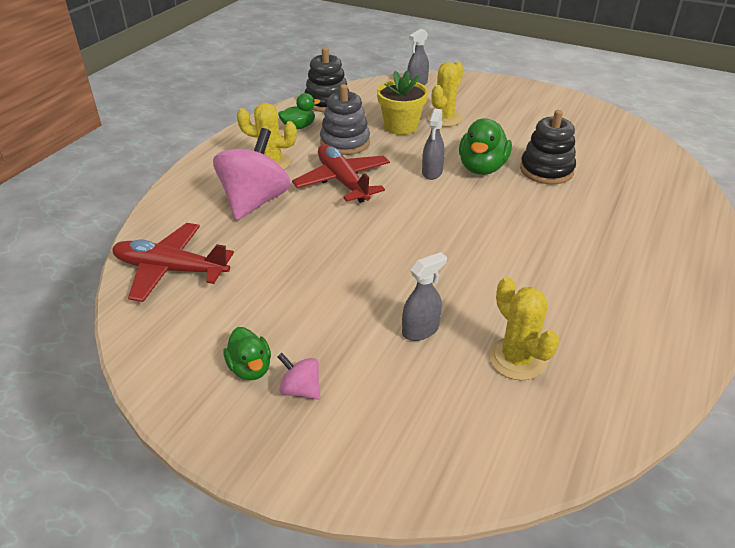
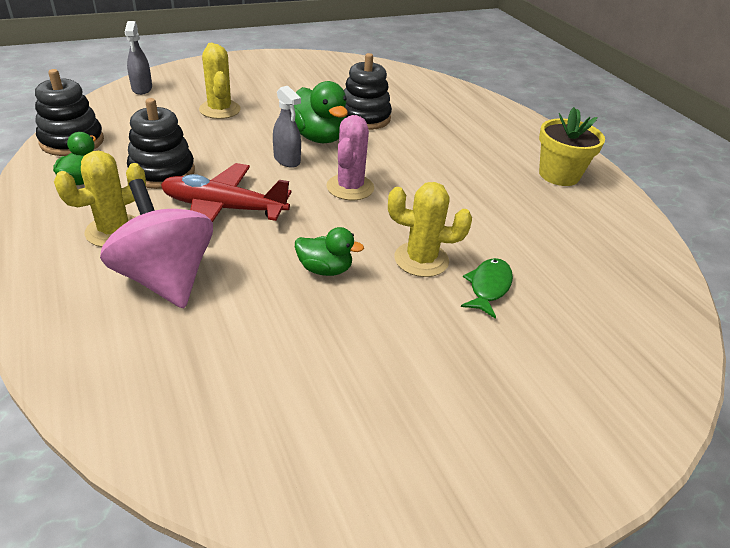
camera: 55 degrees left, 0 degrees up
red plane [112,223,234,302] -> none
green duck [224,327,271,380] -> green duck moved to [295,227,364,276]
pink spinning top [277,353,321,400] -> none
grey stacking toy [320,84,370,155] -> black stacking toy [127,98,195,189]
yellow flower pot [377,70,428,135] -> yellow flower pot moved to [539,107,605,186]
grey spray bottle [402,252,447,341] -> green fish [461,258,513,319]
yellow cactus [489,277,560,381] -> yellow cactus moved to [388,182,472,277]
none -> pink cactus [326,115,374,200]

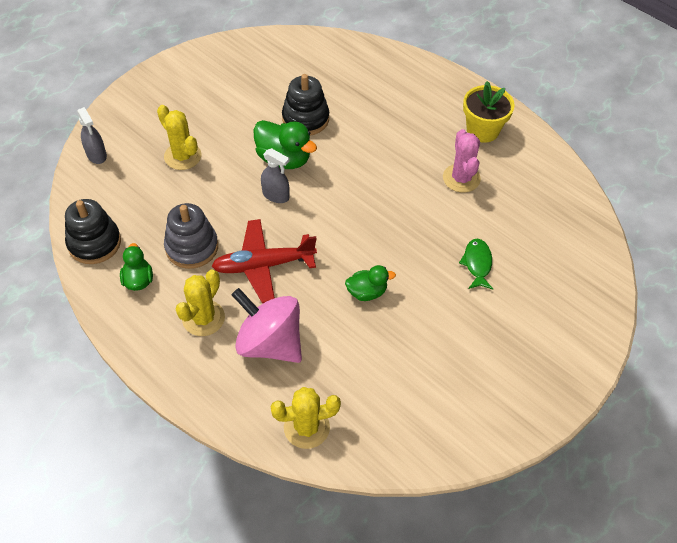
camera: 20 degrees left, 15 degrees up
black stacking toy [127,98,195,189] -> grey stacking toy [164,203,218,269]
pink cactus [326,115,374,200] -> pink cactus moved to [443,129,481,193]
yellow cactus [388,182,472,277] -> yellow cactus moved to [271,387,341,449]

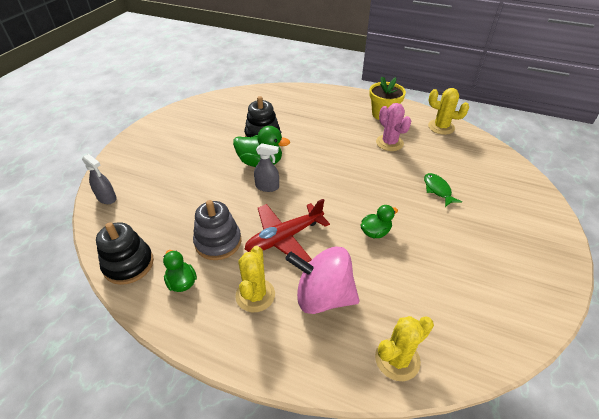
camera: 20 degrees left, 10 degrees down
yellow cactus [157,105,201,170] -> yellow cactus moved to [428,88,469,135]

